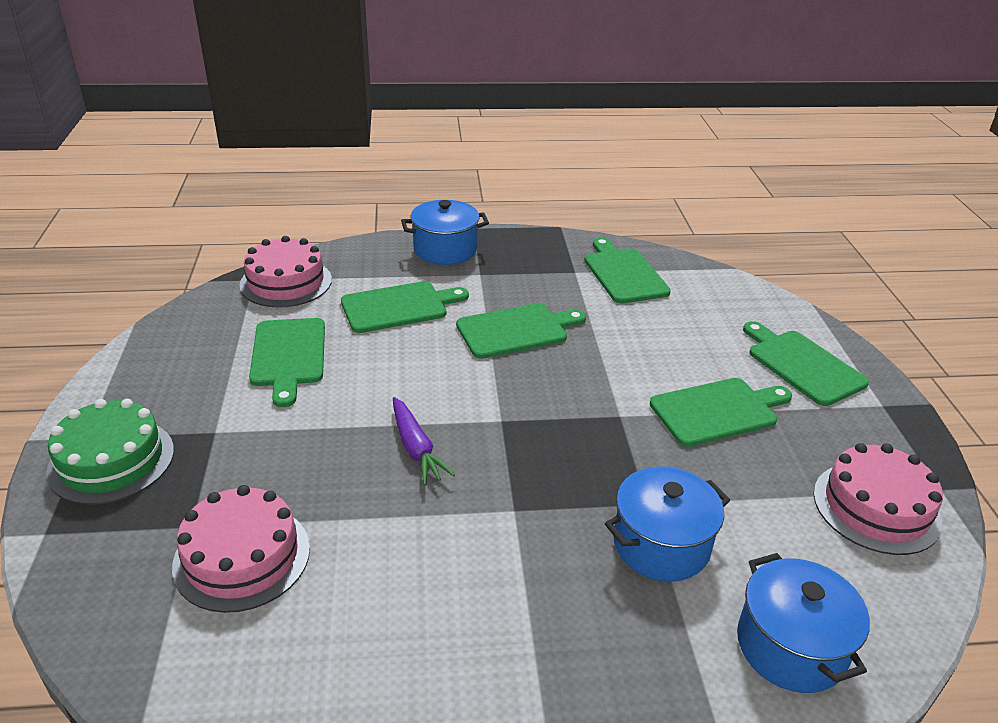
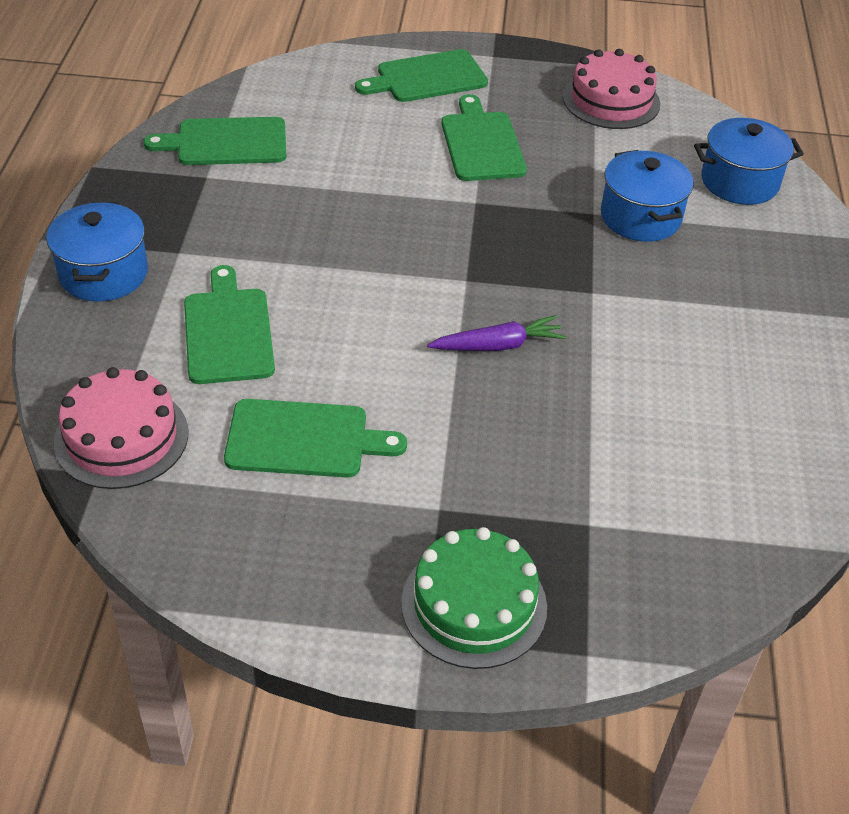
camera: 80 degrees left, 10 degrees up
pink cake [172,485,310,613] -> none
green cutting board [456,303,586,359] -> none

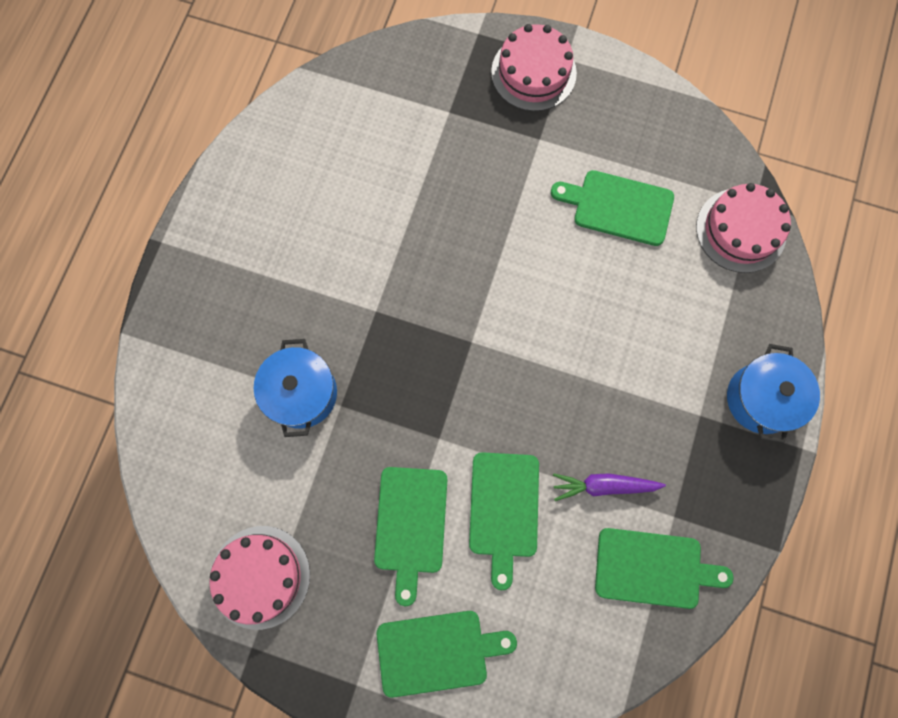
camera: 165 degrees left, 30 degrees up
green cutting board [184,265,275,384] -> green cutting board moved to [469,452,539,590]
green cake [401,527,547,669] -> pink cake [491,24,577,111]
purple carrot [427,315,566,351] -> purple carrot moved to [553,473,666,501]
blue pot [694,118,804,205] -> none

